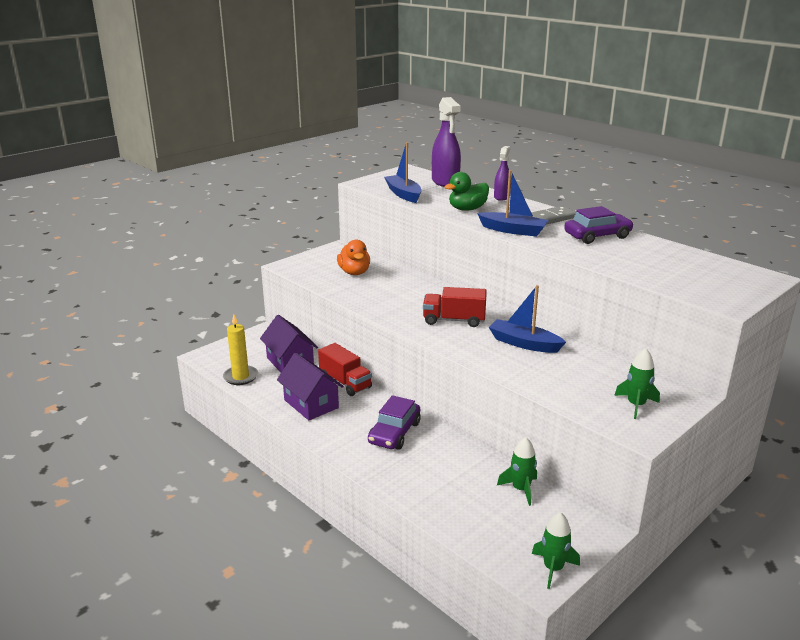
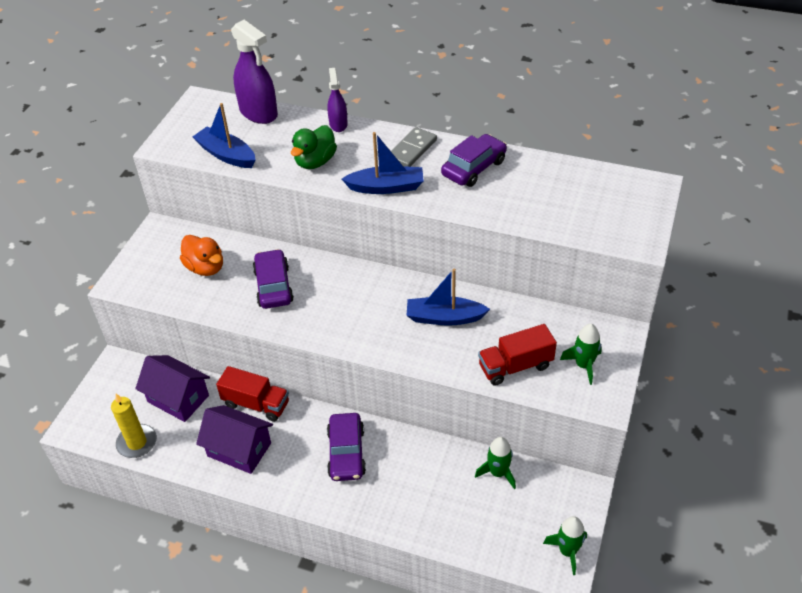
camera: 25 degrees left, 20 degrees up
red truck [423,287,487,327] -> red truck moved to [478,324,557,386]
none -> purple car [253,249,294,309]

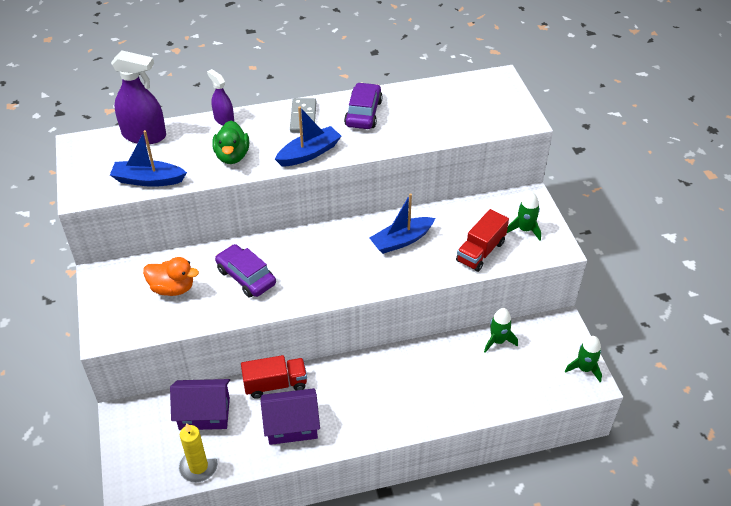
camera: 35 degrees left, 0 degrees up
purple car [327,413,366,481] -> none

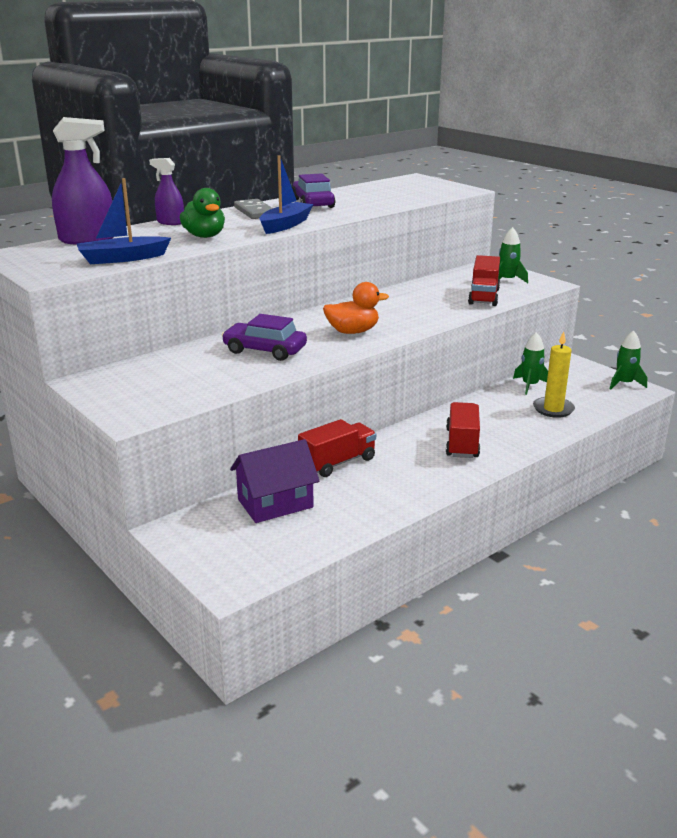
camera: 25 degrees left, 20 degrees down
orange duck [143,257,199,296] -> orange duck moved to [323,282,389,334]
yellow candle [178,423,218,483] -> yellow candle moved to [533,331,575,418]
purple house [261,388,320,445] -> none
blue boat [370,193,435,254] -> none
none -> red truck [446,402,480,458]

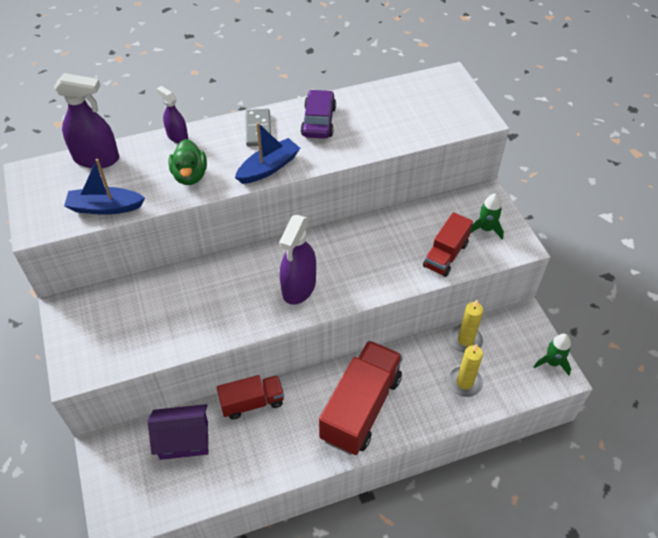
camera: 20 degrees right, 25 degrees up
purple car [222,314,307,361] -> none
orange duck [323,282,389,334] -> purple spray bottle [279,215,316,305]
red truck [446,402,480,458] -> red truck [319,341,403,455], size x1.73
green rocket [513,332,548,395] -> yellow candle [449,300,484,353]

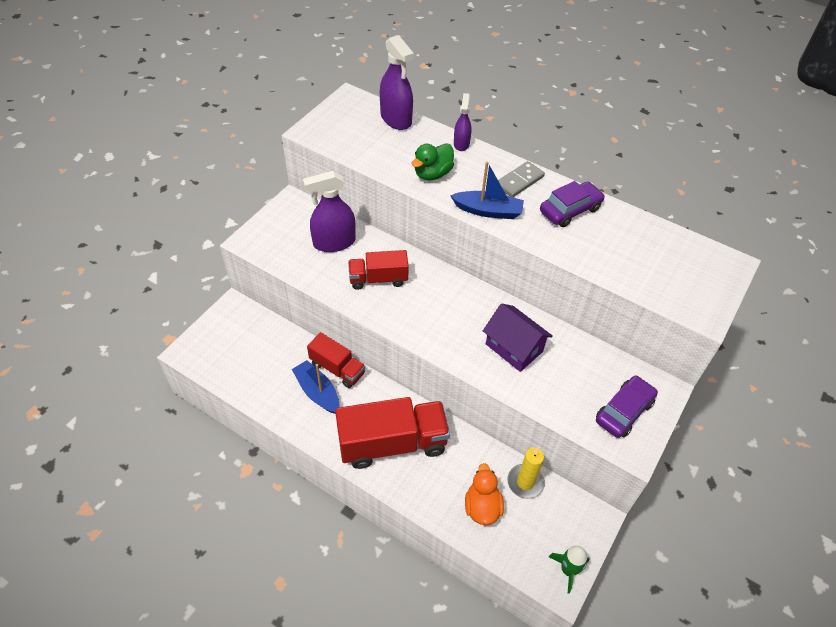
camera: 50 degrees right, 0 degrees up
blue boat [64,159,145,215] -> blue boat moved to [292,360,340,414]
purple house [147,404,208,460] -> purple house moved to [483,303,553,372]
purple spray bottle [279,215,316,305] -> purple spray bottle moved to [303,171,356,252]
red truck [423,212,473,277] -> red truck moved to [348,250,409,290]
yellow candle [447,344,484,397] -> orange duck [465,463,504,525]
green rocket [471,193,504,239] -> purple car [596,375,658,438]

